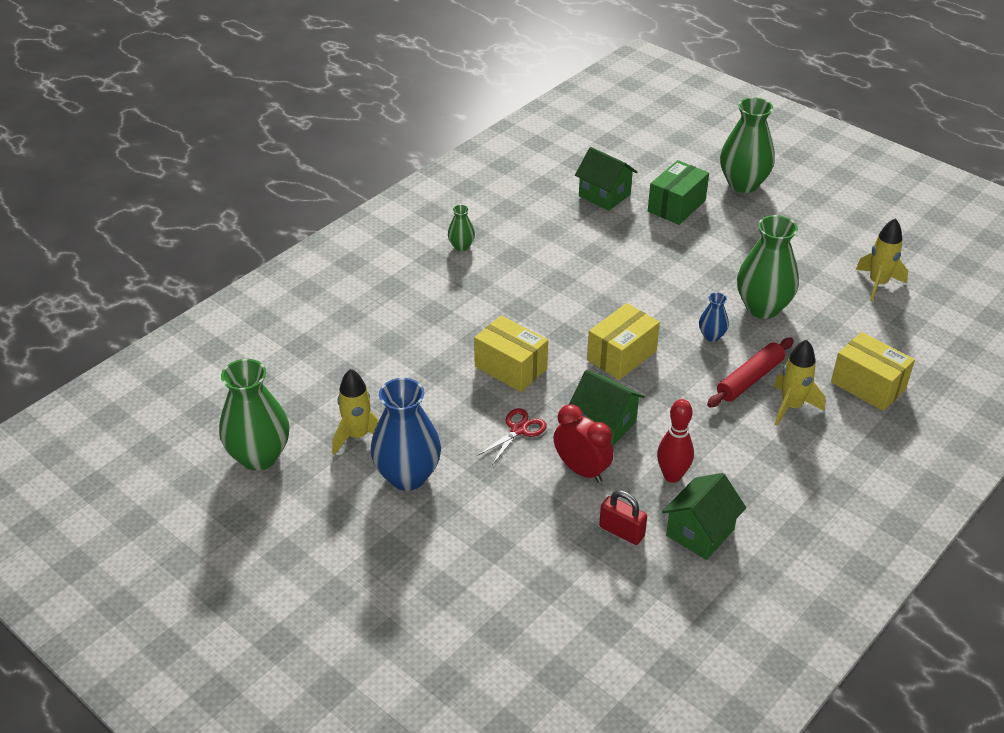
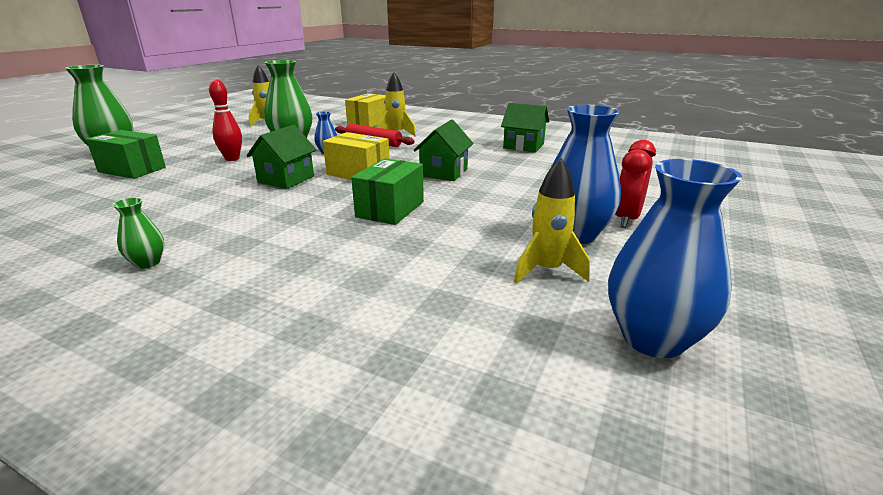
camera: 105 degrees left, 15 degrees down
green vase [219,359,290,471] -> blue vase [608,159,742,358]
yellow box [474,315,548,392] -> green box [351,158,424,225]
red scissors [478,408,547,465] -> none
red clock [554,404,614,483] -> red clock moved to [615,140,656,228]
green house [575,147,637,210] -> green house moved to [246,125,316,189]
red padlock [599,490,647,545] -> none
red bowling pin [657,399,694,483] -> red bowling pin moved to [209,79,242,161]

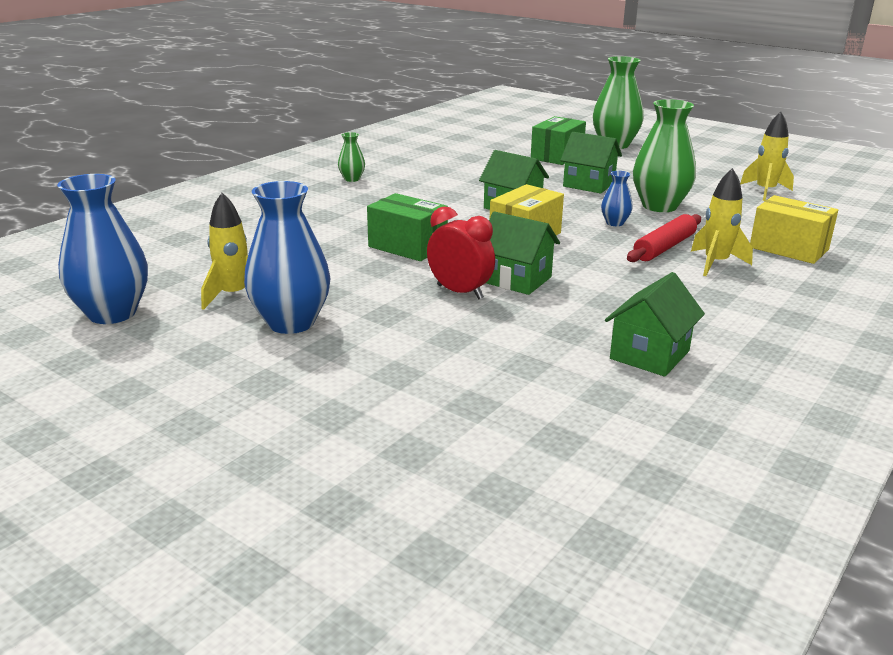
camera: 100 degrees right, 0 degrees up
red bowling pin [209,79,242,161] -> green house [560,132,622,194]
red clock [615,140,656,228] -> red clock moved to [427,206,495,299]

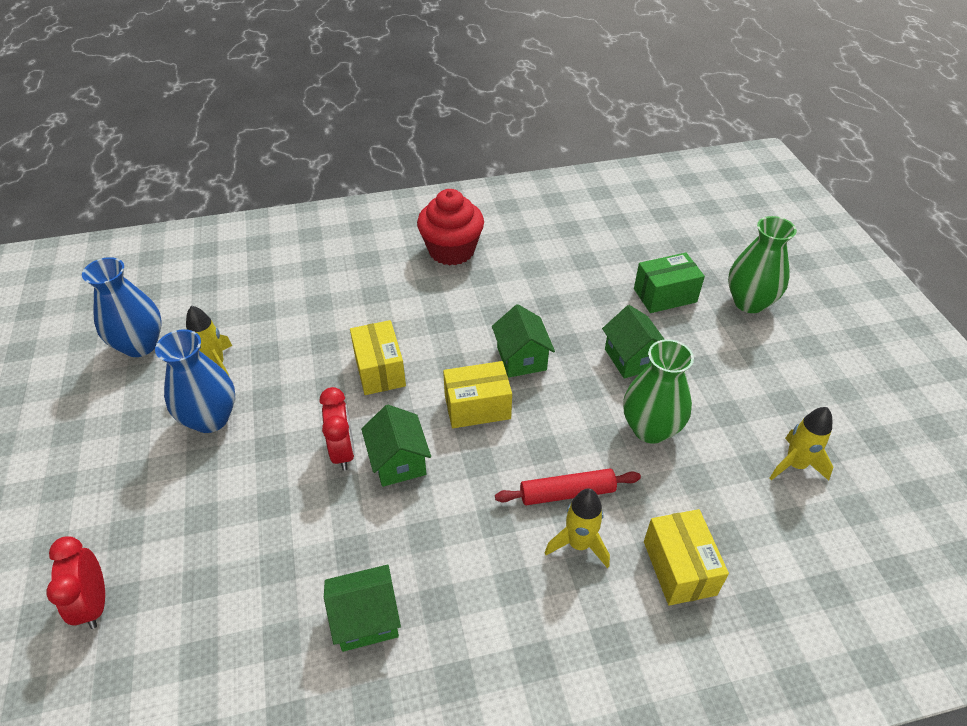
camera: 40 degrees right, 20 degrees up
green vase [338,132,365,182] -> red cupcake [417,189,484,266]
green box [367,193,448,261] -> yellow box [350,320,406,395]
blue vase [601,171,632,226] -> none
none -> red clock [46,536,105,629]

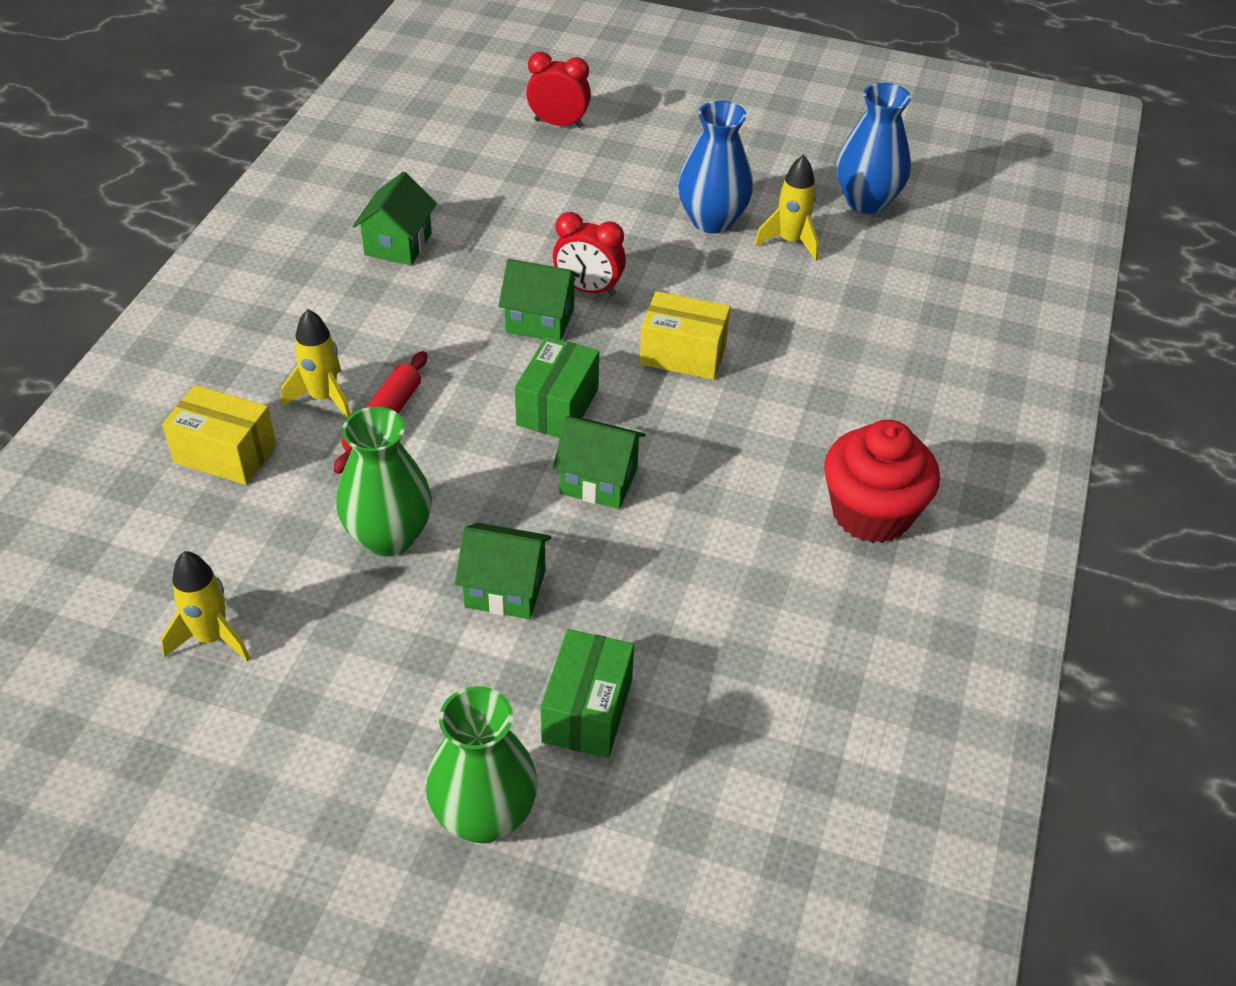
camera: 120 degrees right, 0 degrees up
yellow box [443,361,512,428] -> green box [515,336,599,438]

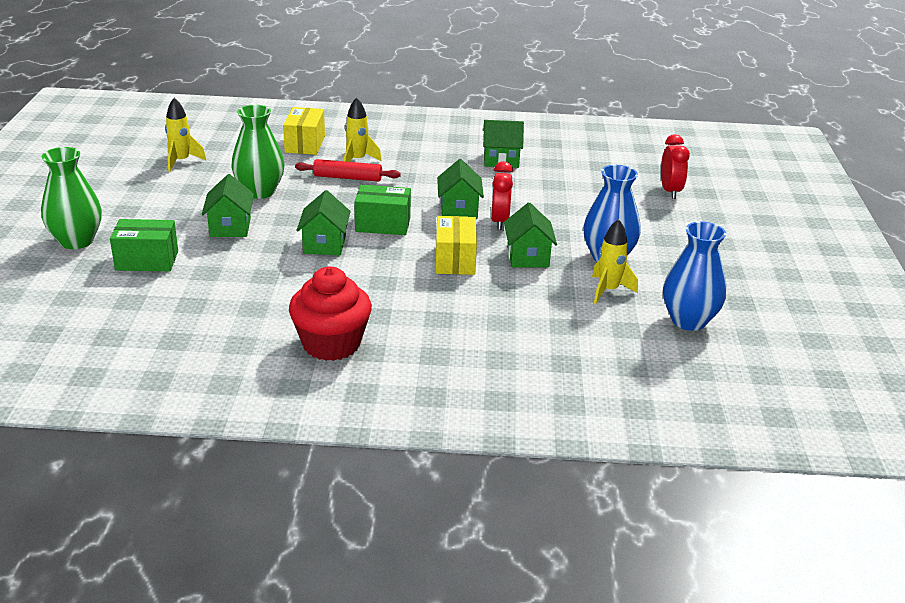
camera: 75 degrees right, 15 degrees down
none -> green house [504,202,557,267]

